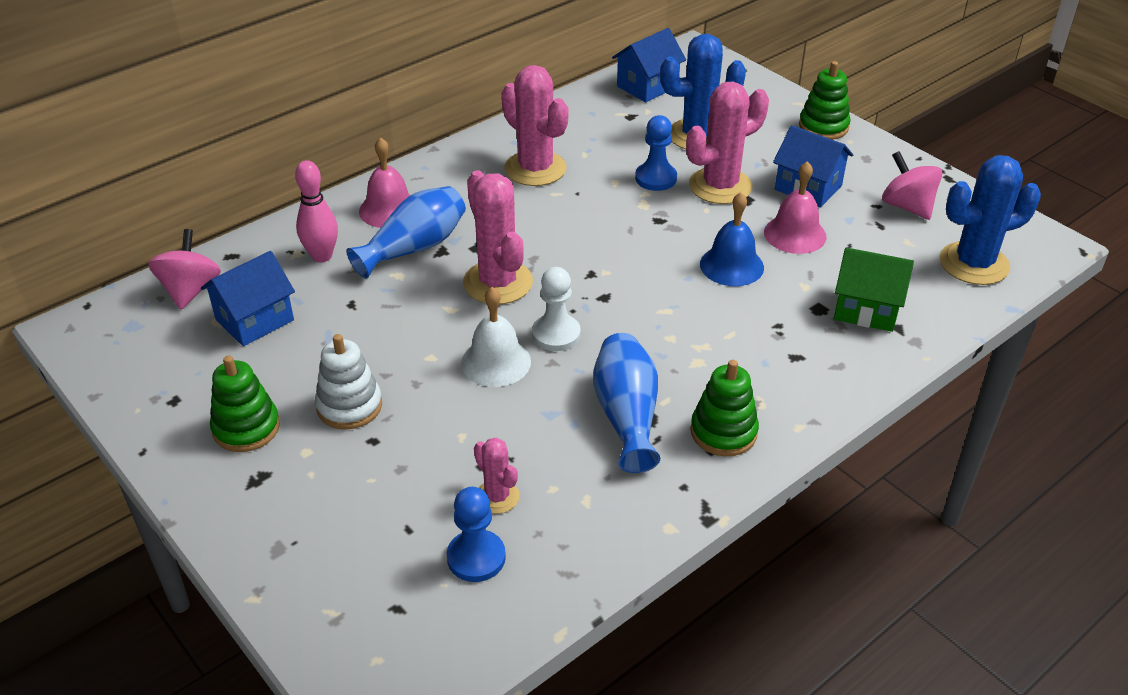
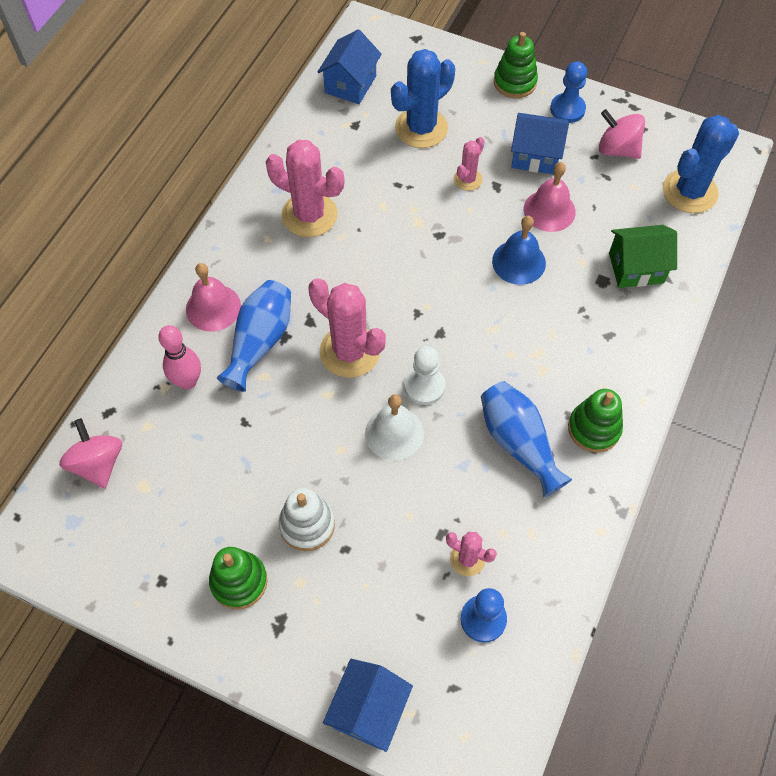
camera: 25 degrees left, 20 degrees up
blue house [201,251,295,346] -> blue house moved to [323,659,413,752]
blue pawn [635,115,677,191] -> blue pawn moved to [550,61,587,123]
pink cactus [686,81,769,204] -> pink cactus [454,137,485,191], size x0.53

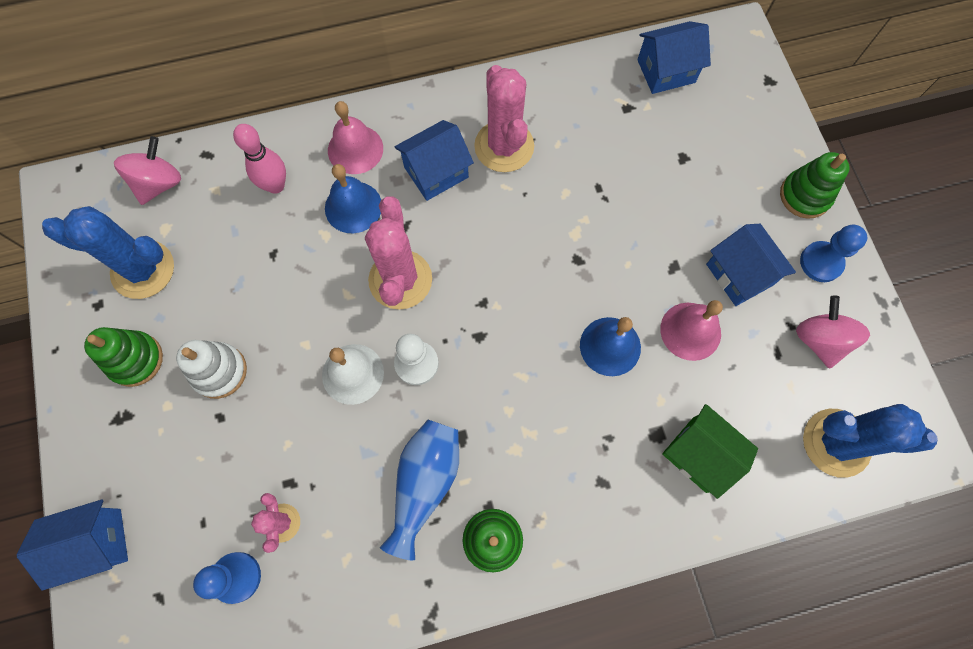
camera: 50 degrees right, 10 degrees up
blue vase [217,280,291,392] -> blue bell [325,164,381,233]
blue cactus [391,49,455,148] -> blue cactus moved to [42,206,174,299]
pink cactus [454,137,485,191] -> none
none -> blue house [394,120,474,201]

